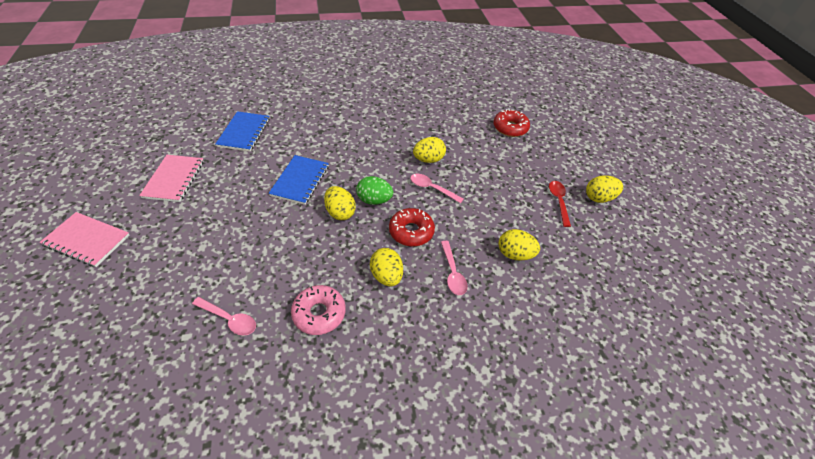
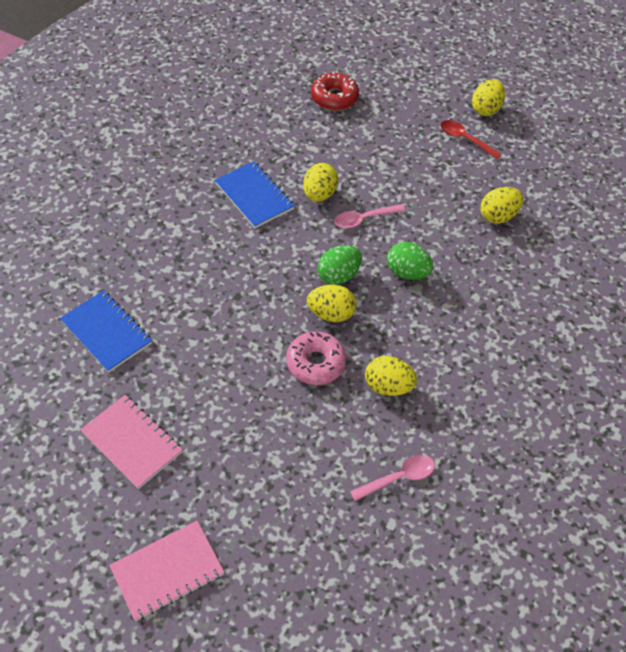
camera: 50 degrees left, 5 degrees up
blue notebook [269,155,329,205] -> blue notebook moved to [215,161,295,228]
pink donut [291,285,346,335] -> pink donut moved to [286,331,346,385]
yellow egg [370,248,403,286] -> yellow egg moved to [365,356,417,396]
red donut [389,208,435,246] -> green egg [387,242,433,280]
pink spoon [441,241,468,295] -> none

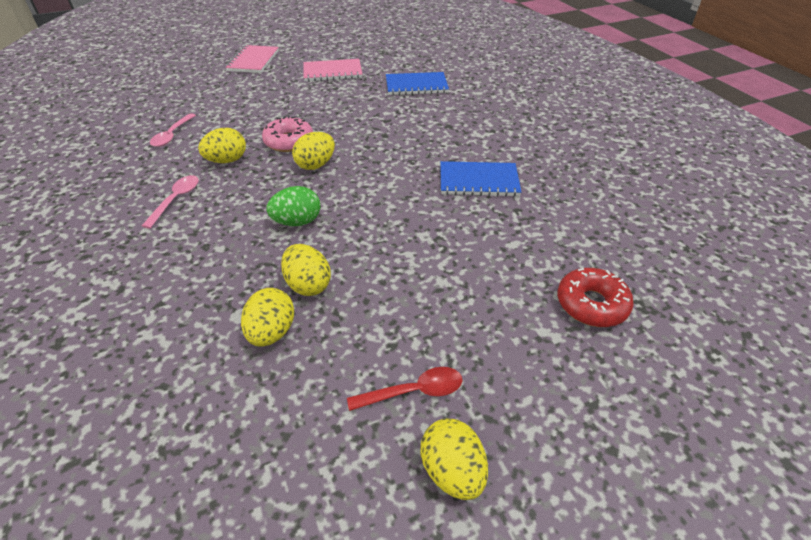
camera: 130 degrees right, 10 degrees down
yellow egg [303,163,338,202] -> yellow egg moved to [281,244,331,296]
green egg [318,245,362,285] -> none
pink spoon [334,204,405,228] -> pink spoon moved to [142,175,199,229]

